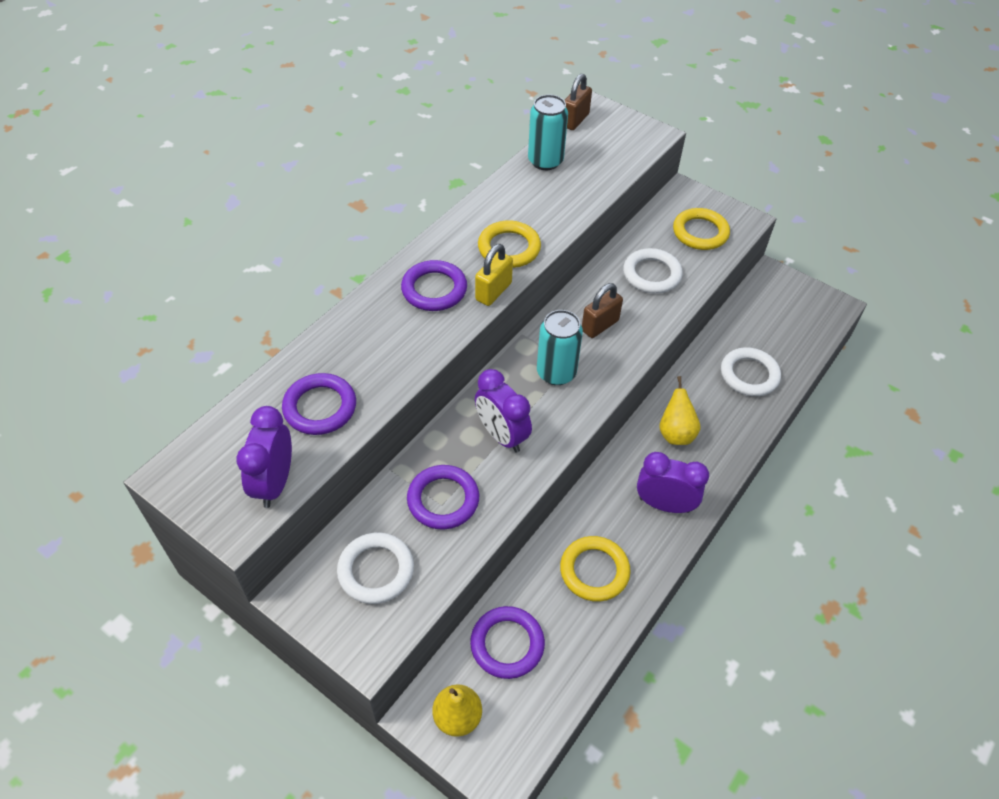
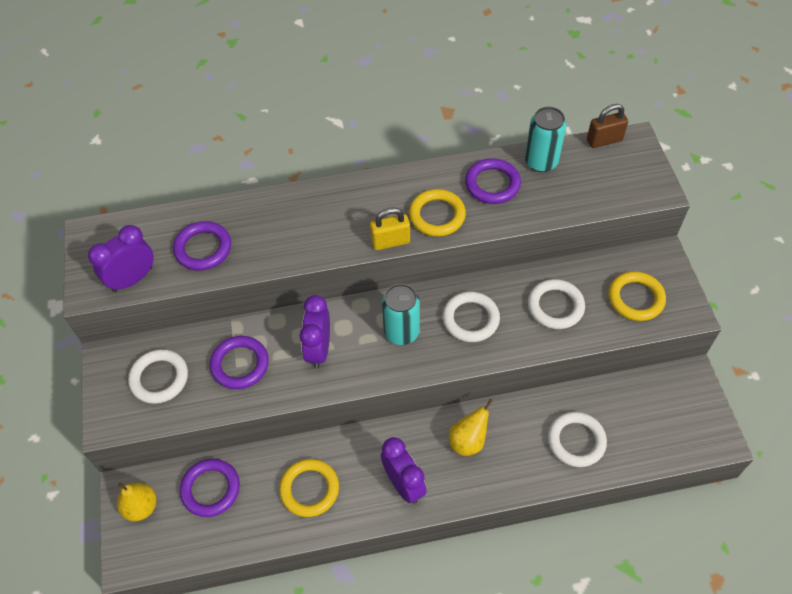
camera: 45 degrees right, 5 degrees up
purple ring [401,260,467,311] -> purple ring moved to [465,158,521,204]
brown padlock [582,283,623,338] -> white ring [442,292,500,342]

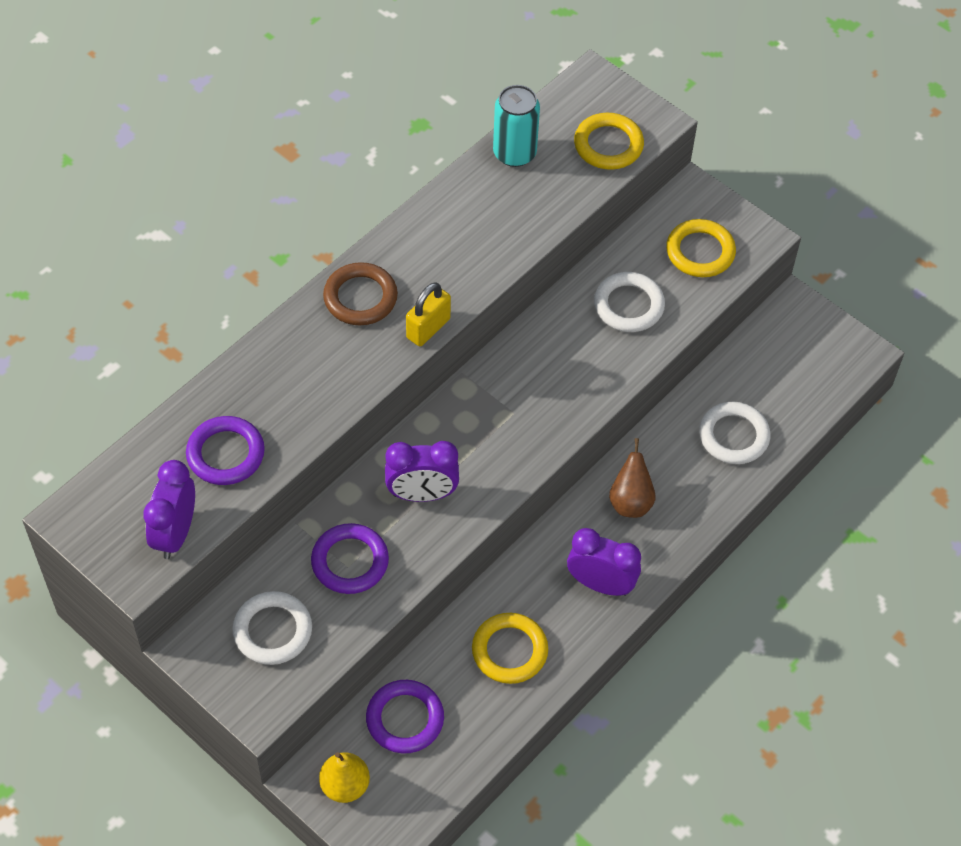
camera: 40 degrees left, 0 degrees up
purple clock [300,295,330,369] -> purple clock turned 60 degrees counterclockwise [385,441,459,502]
turquoise can [382,284,420,345] -> none
yellow ring [409,189,466,237] -> yellow ring moved to [574,113,644,170]
white ring [442,292,500,342] -> none
yellow pear [449,399,493,456] -> brown pear [609,438,656,518]
purple ring [465,158,521,204] -> none
brown padlock [587,104,628,148] -> none
none -> brown ring [323,262,398,325]

